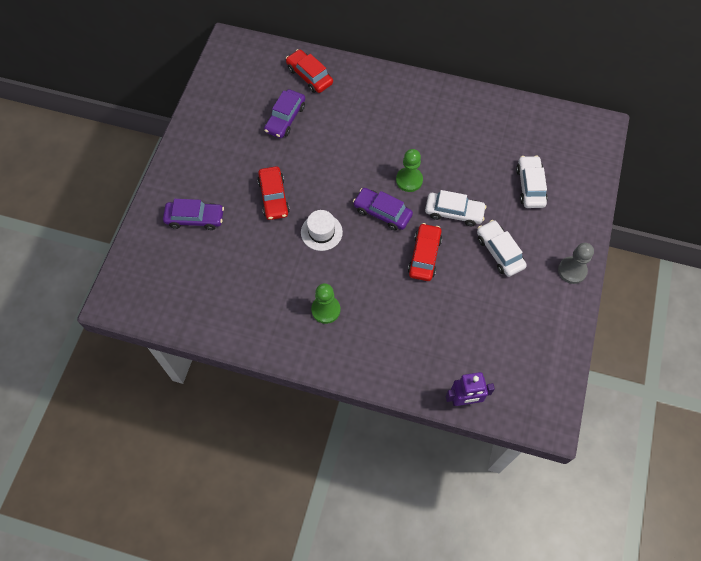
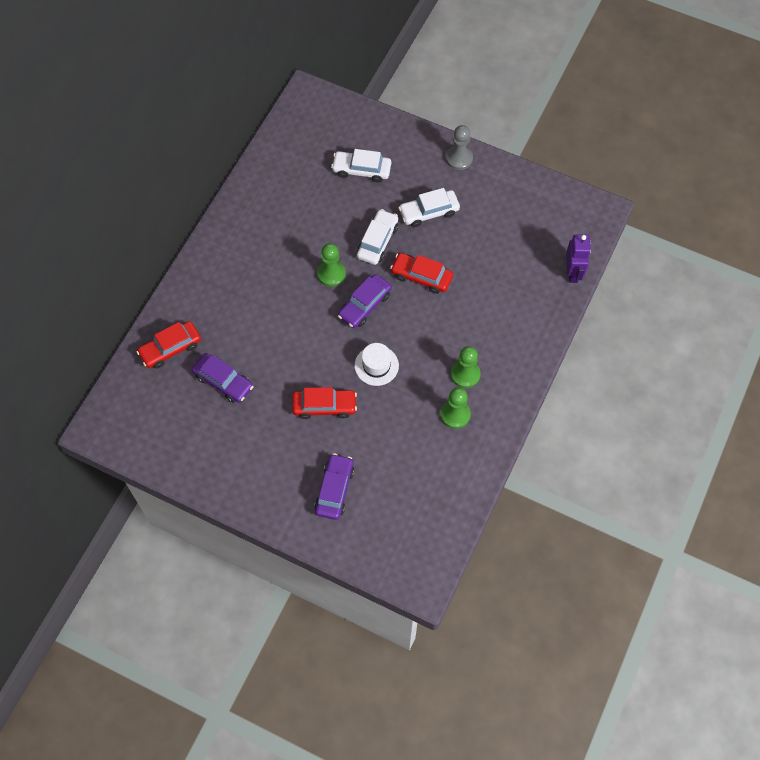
camera: 80 degrees left, 0 degrees up
none -> green pawn [440,387,471,429]

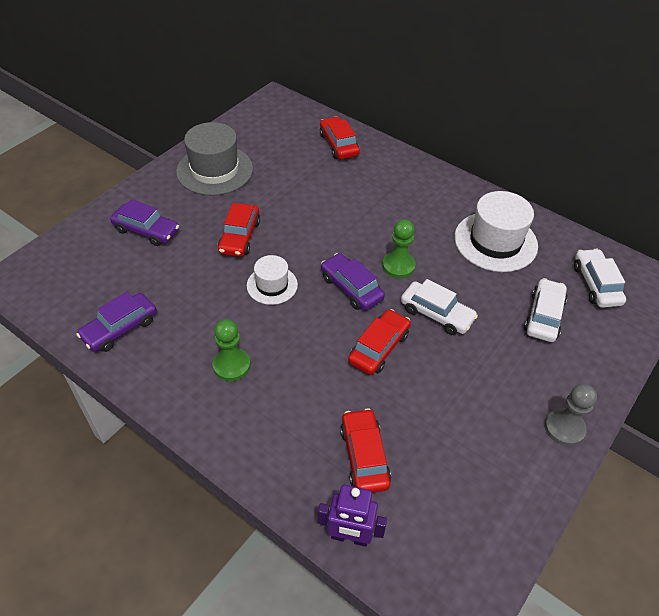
camera: 100 degrees right, 15 degrees down
purple car [192,353,253,403] -> purple car moved to [76,291,157,352]
white car [398,188,460,227] -> white car moved to [574,249,626,308]
green pawn [440,387,471,429] -> none
none -> grey hat [176,122,253,195]
none -> red car [340,408,391,493]
none -> white hat [454,191,538,272]

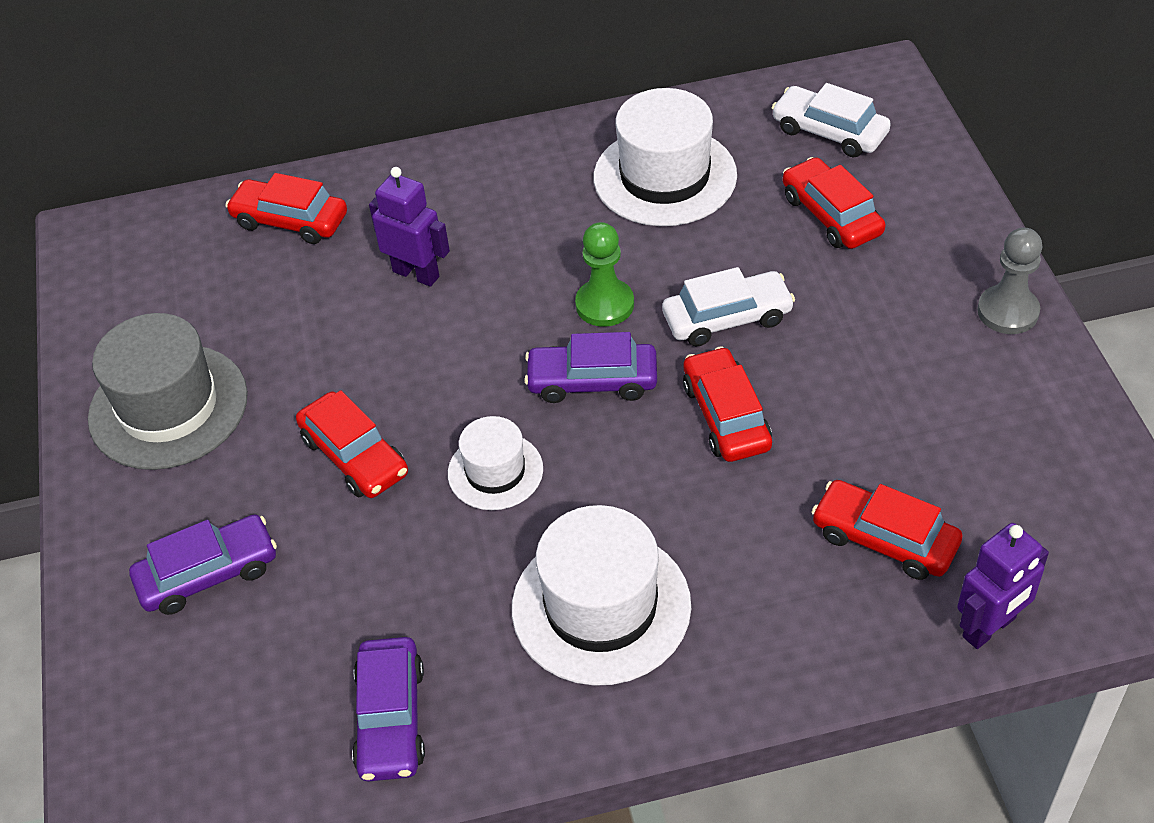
camera: 45 degrees left, 0 degrees up
green pawn [213,319,250,381] -> white hat [512,505,691,686]
white car [524,278,567,342] -> red car [783,157,885,249]
none -> purple robot [369,167,450,287]

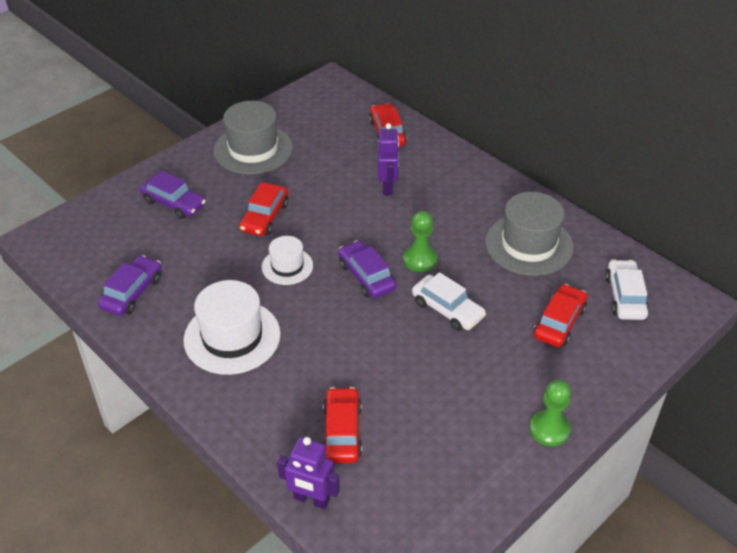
camera: 55 degrees right, 5 degrees down
purple car [352,637,425,781] -> purple car turned 150 degrees clockwise [98,255,162,316]
white hat [594,88,737,226] -> grey hat [485,192,574,276]
red car [683,346,772,462] -> none
grey pawn [977,227,1042,334] -> green pawn [529,380,571,446]

